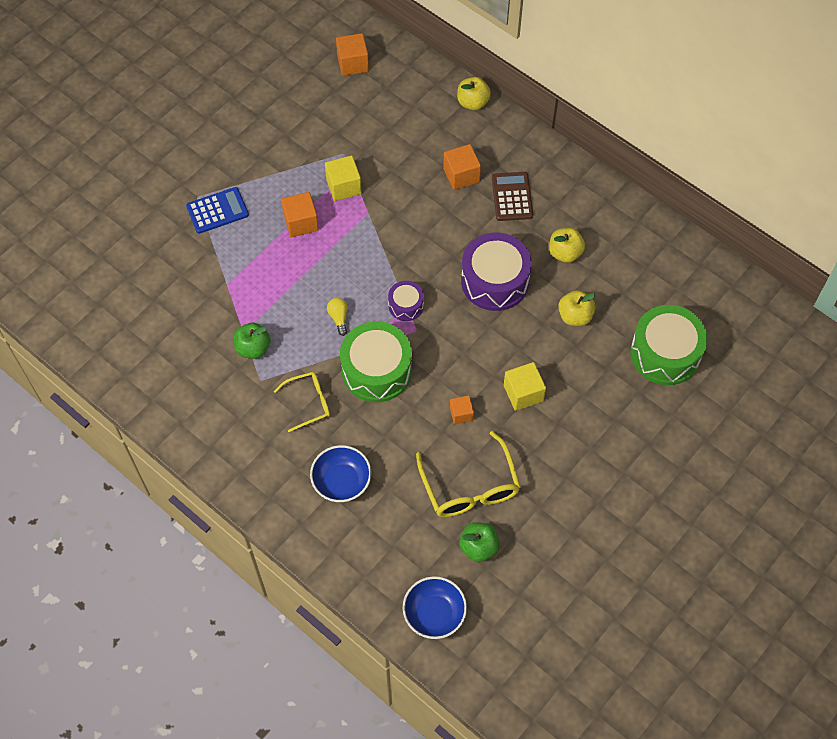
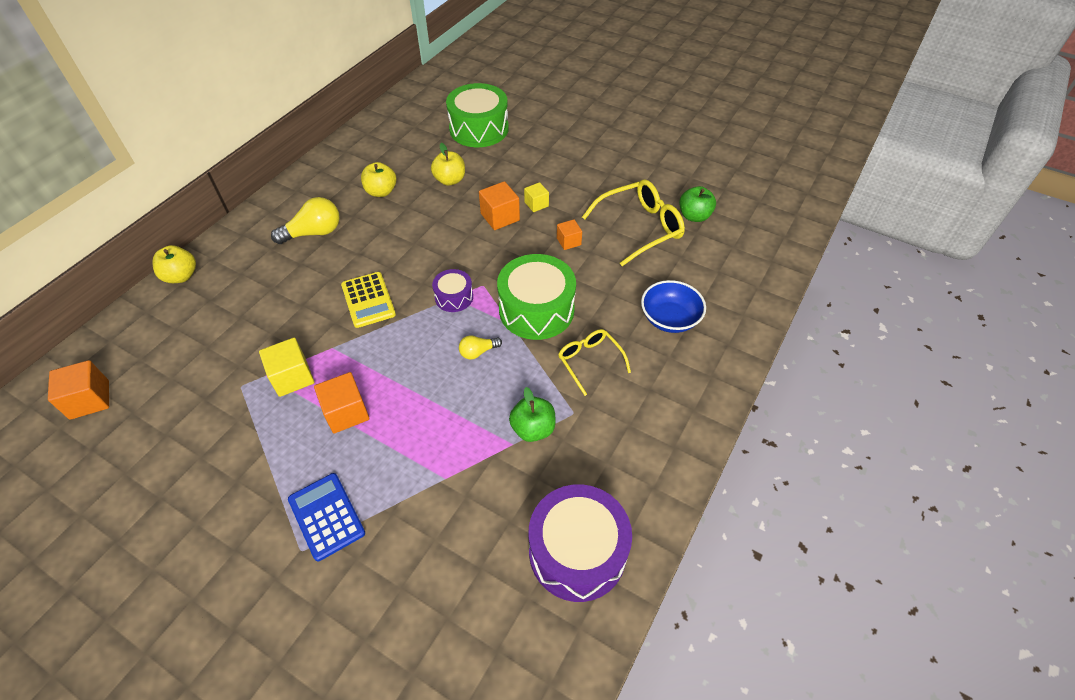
camera: 100 degrees left, 10 degrees down
blue bowl [403,576,467,639] -> none
orange cube [443,144,481,190] -> orange cube moved to [479,181,520,230]
purple drum [461,233,532,311] -> purple drum moved to [529,484,632,602]
brown calculator [492,172,533,221] -> yellow light bulb [271,197,340,244]
yellow cube [504,362,546,411] -> yellow cube [524,182,549,212], size x0.63
none -> yellow calculator [341,272,396,328]

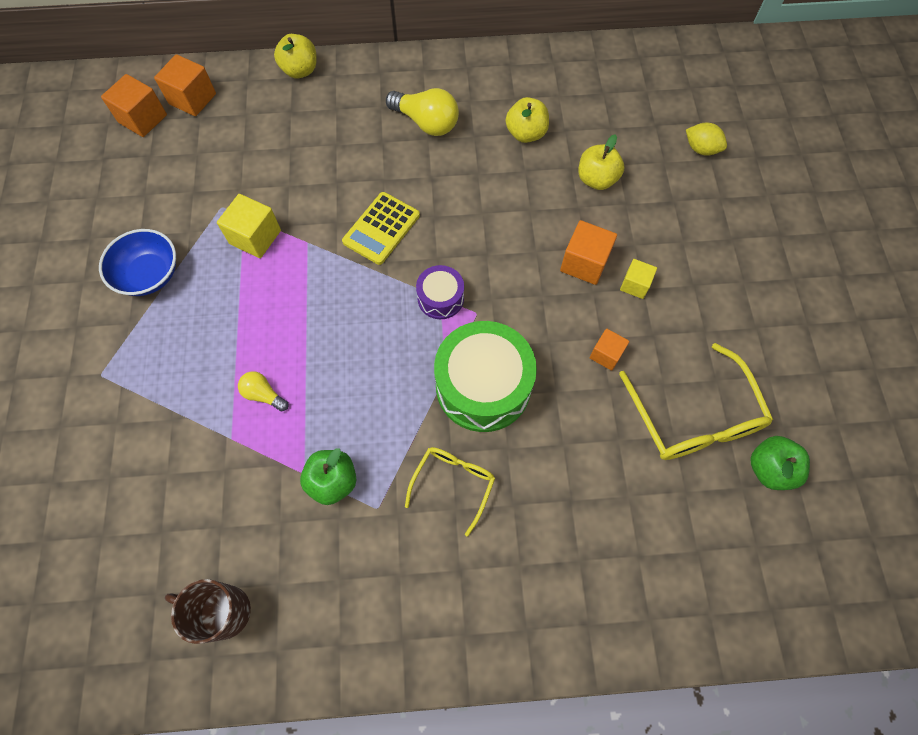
camera: 55 degrees right, 15 degrees up
blue calculator [288,473,365,561] -> none
orange cube [314,372,370,433] -> orange cube moved to [154,54,216,116]
green drum [446,83,509,147] -> yellow lemon [686,123,727,156]
yellow light bulb [459,335,502,360] -> yellow light bulb moved to [238,371,288,411]
purple drum [529,484,632,602] -> brown mug [165,579,251,644]
yellow glasses [582,179,685,266] -> yellow glasses turned 45 degrees clockwise [619,343,773,460]
blue bowl [641,280,706,333] -> blue bowl moved to [99,229,176,296]

